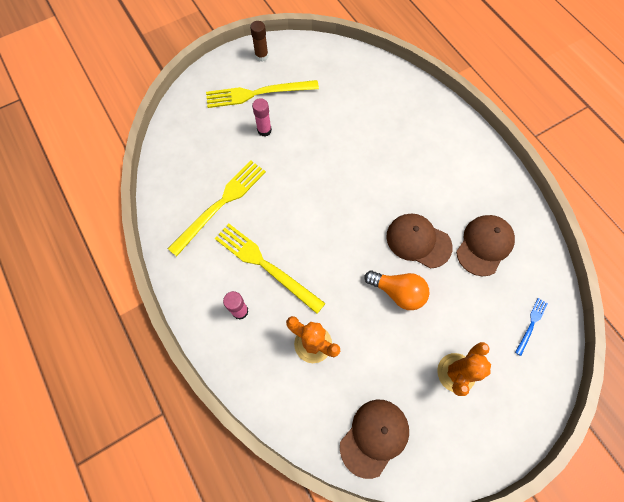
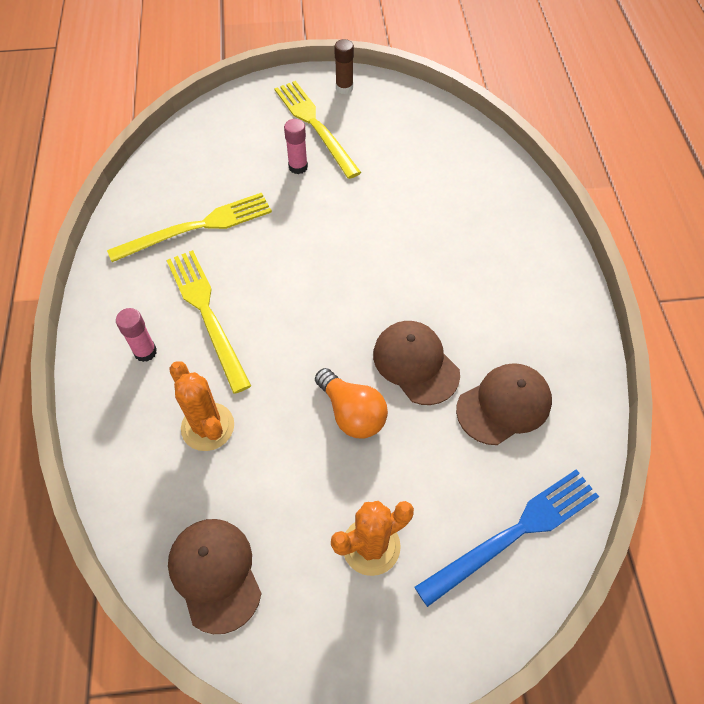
camera: 25 degrees right, 10 degrees down
yellow fork [206,80,319,108] -> yellow fork turned 45 degrees clockwise [274,81,361,179]
brown cap [340,399,409,479] -> brown cap turned 90 degrees counterclockwise [168,519,262,634]
blue fork [515,298,548,356] -> blue fork [415,469,599,607], size x2.15

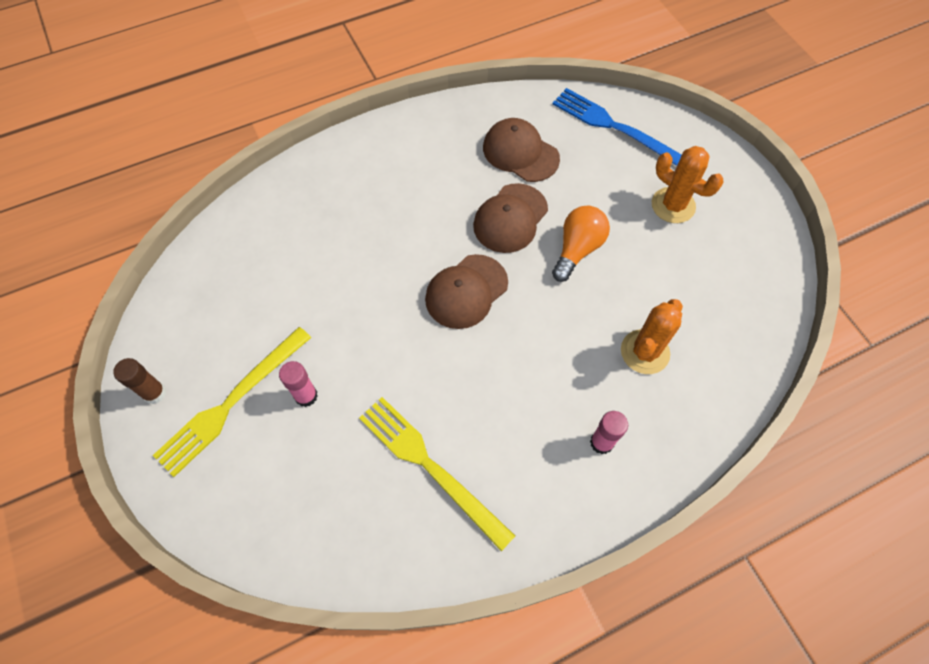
camera: 110 degrees left, 5 degrees up
yellow fork [167,250,251,394] -> none
brown cap [168,519,262,634] -> brown cap moved to [425,254,508,329]

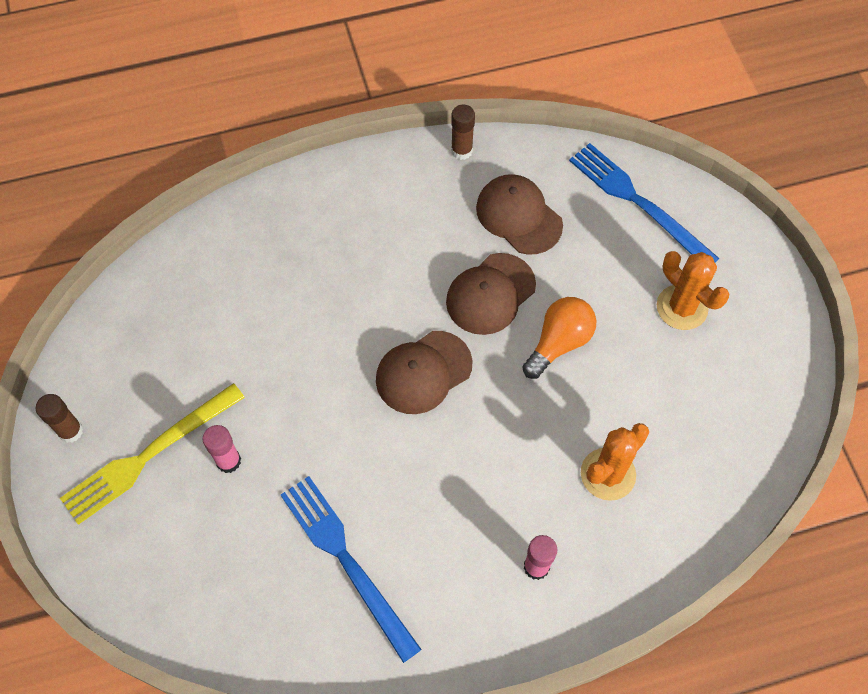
camera: 10 degrees right, 0 degrees up
yellow fork [359,397,515,551] -> blue fork [281,476,422,663]
none -> brown glue stick [451,105,475,160]

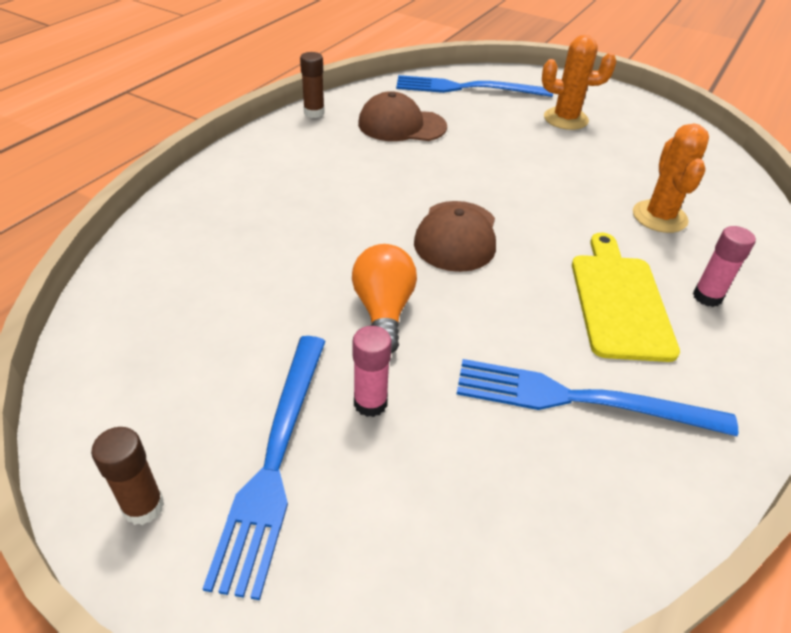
camera: 45 degrees left, 20 degrees down
yellow fork [60,383,245,525] -> blue fork [202,336,326,600]
brown cap [446,253,536,335] -> none
orange light bulb [522,297,596,379] -> orange light bulb moved to [352,244,417,354]
none -> yellow cutting board [572,233,680,362]

